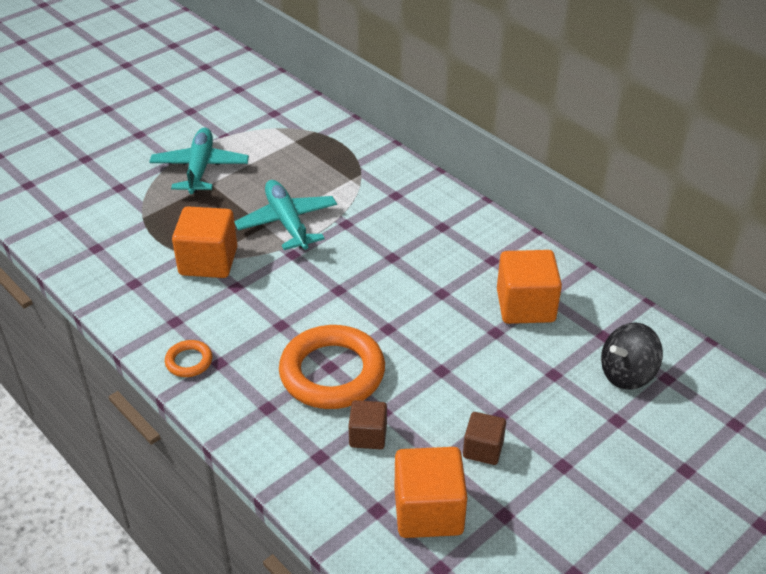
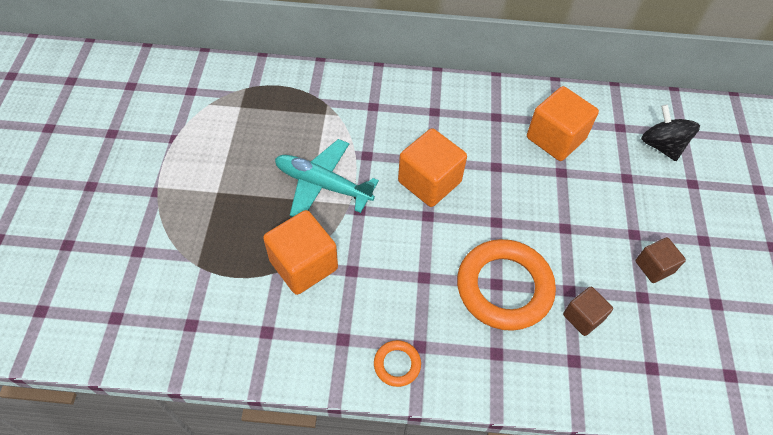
camera: 45 degrees left, 15 degrees up
turquoise plane [149,128,249,194] -> none
orange cube [395,447,467,538] -> orange cube moved to [398,128,467,207]
black spinning top [601,323,663,390] -> black spinning top turned 135 degrees clockwise [641,104,700,161]

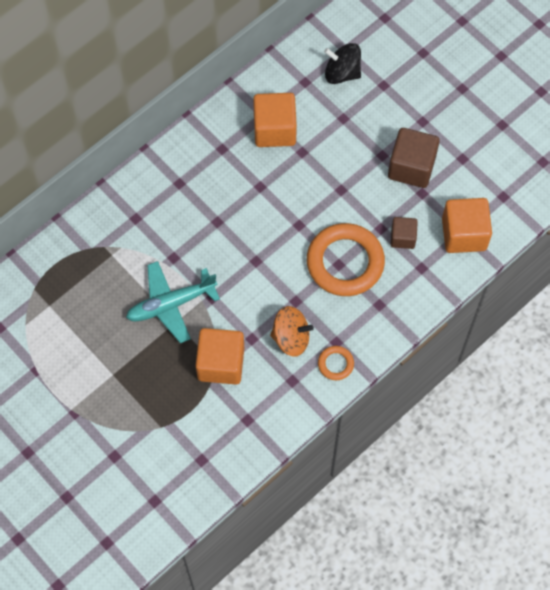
camera: 45 degrees left, 10 degrees up
orange cube [398,128,467,207] -> orange cube moved to [442,198,492,253]
brown cube [635,237,686,283] -> brown cube [388,128,440,188], size x1.73
none -> orange spinning top [270,306,314,357]

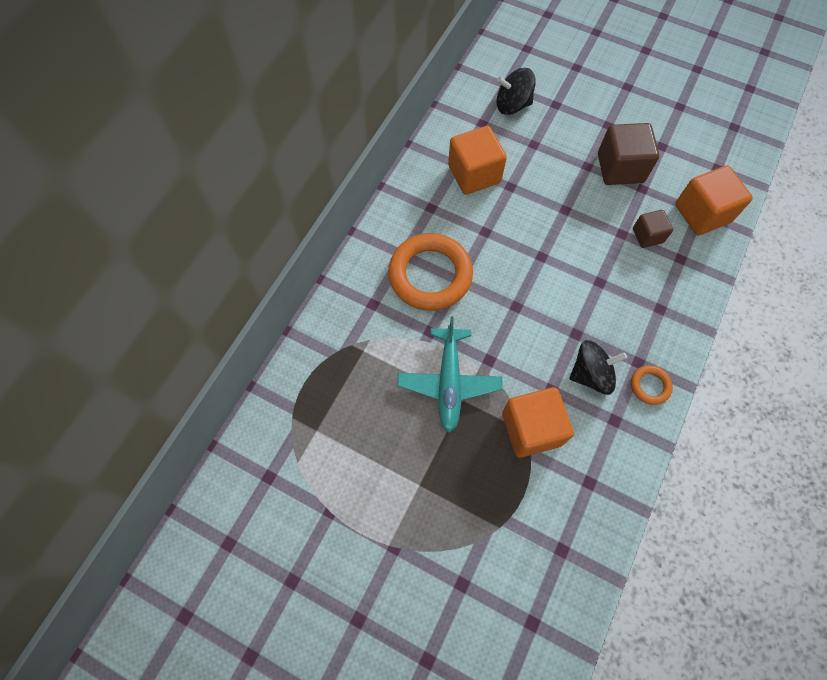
camera: 20 degrees left, 0 degrees up
turquoise plane [126,261,220,343] -> turquoise plane turned 45 degrees counterclockwise [397,317,503,433]
orange spinning top [270,306,314,357] -> black spinning top [569,340,627,395]
orange ring [307,223,385,296] -> orange ring moved to [388,233,473,311]

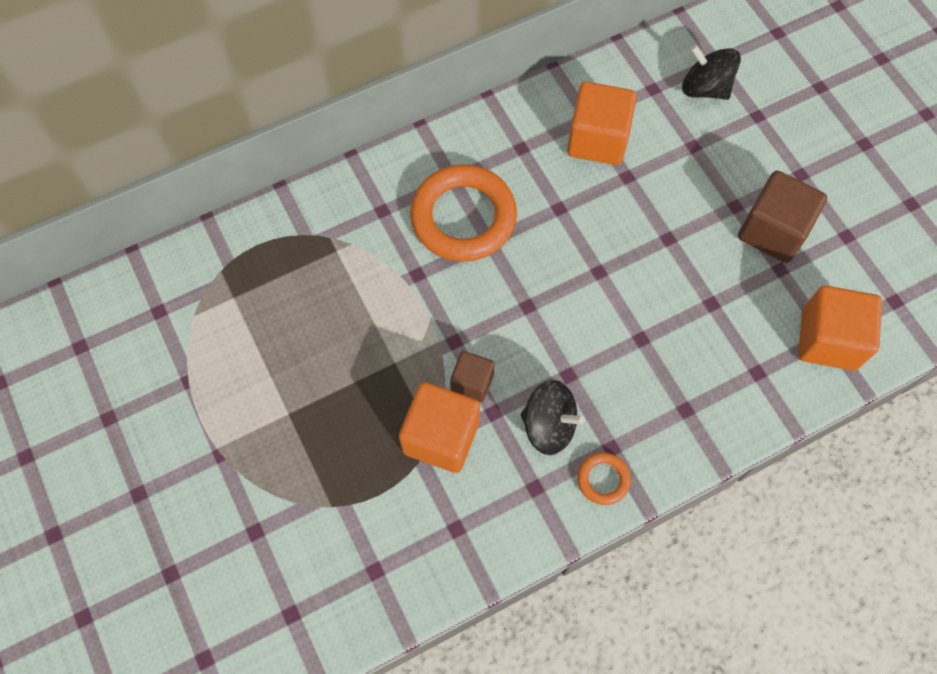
camera: 35 degrees right, 0 degrees up
turquoise plane [397,317,503,433] -> none
brown cube [633,210,673,248] -> brown cube moved to [450,351,495,402]

